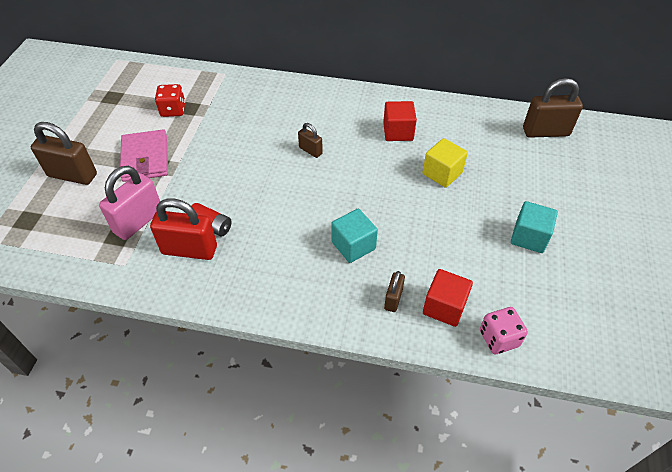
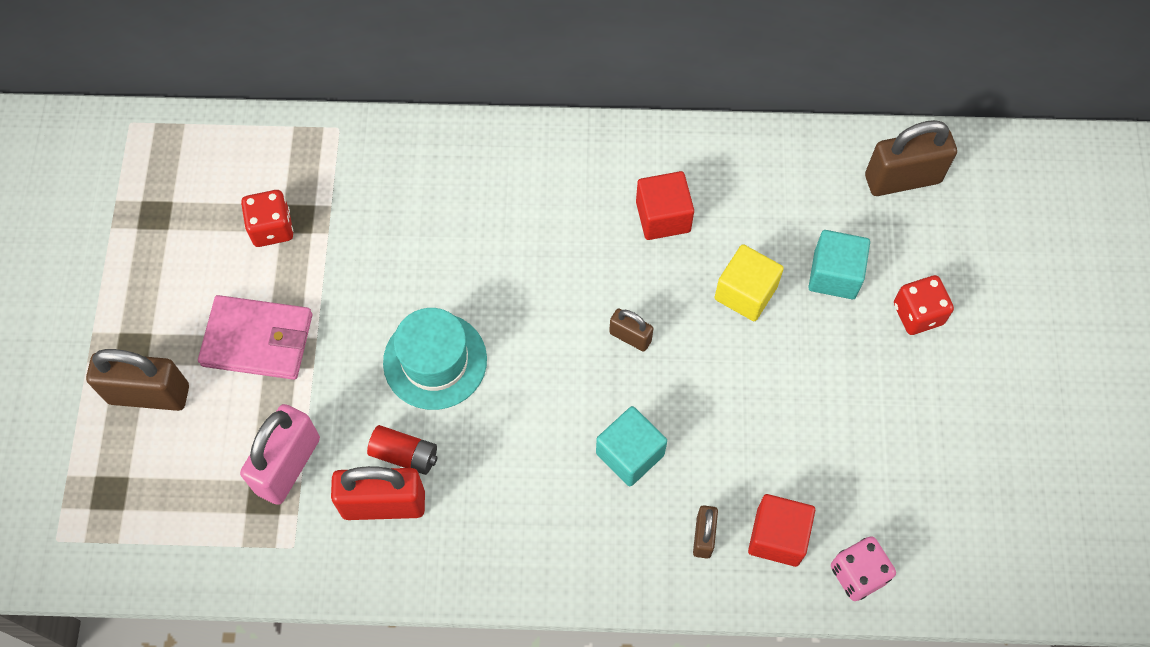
camera: 10 degrees left, 15 degrees up
pink wallet [120,129,168,182] -> pink wallet turned 60 degrees counterclockwise [198,295,312,380]
brown padlock [298,123,323,158] -> brown padlock moved to [609,308,654,352]
turquoise cube [511,201,558,253] -> turquoise cube moved to [809,230,870,299]
none -> turquoise hat [383,308,487,410]
none -> red dice [894,275,954,335]

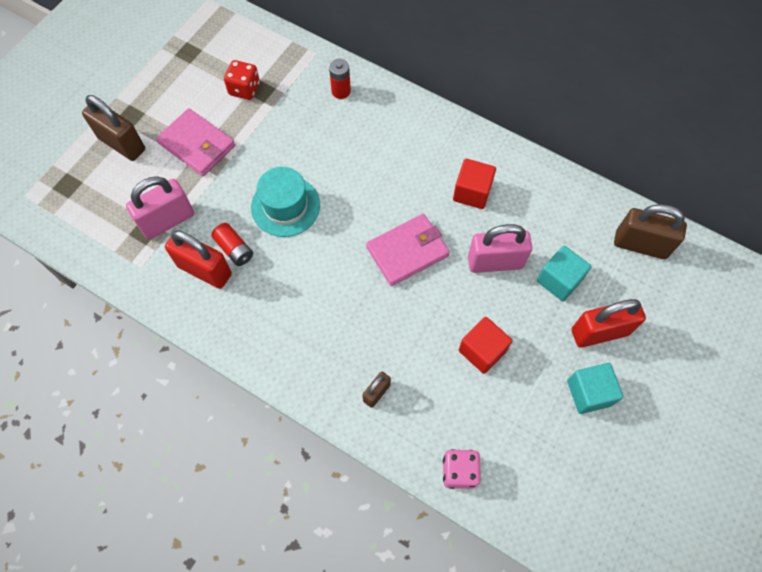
camera: 30 degrees right, 0 degrees up
turquoise cube [596,406,667,486] -> turquoise cube moved to [567,363,623,414]
brown padlock [609,308,654,352] -> pink wallet [366,214,450,286]
yellow cube [714,244,784,321] -> pink padlock [468,224,532,273]
red cube [748,494,815,567] -> red cube moved to [459,317,512,374]
red dice [894,275,954,335] -> red padlock [572,299,646,347]
none -> red battery [329,59,351,99]

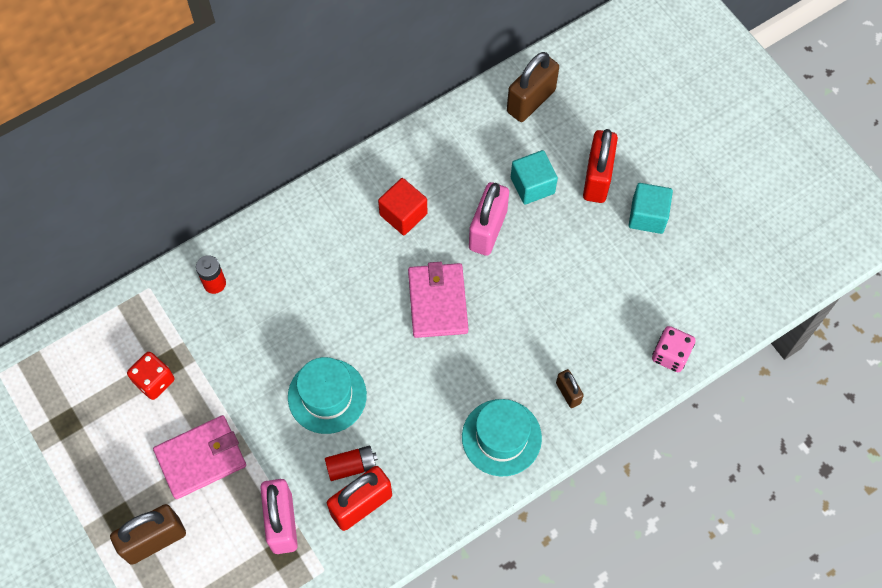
camera: 65 degrees left, 0 degrees up
red cube [459,317,512,374] -> none
none -> turquoise hat [462,399,542,476]

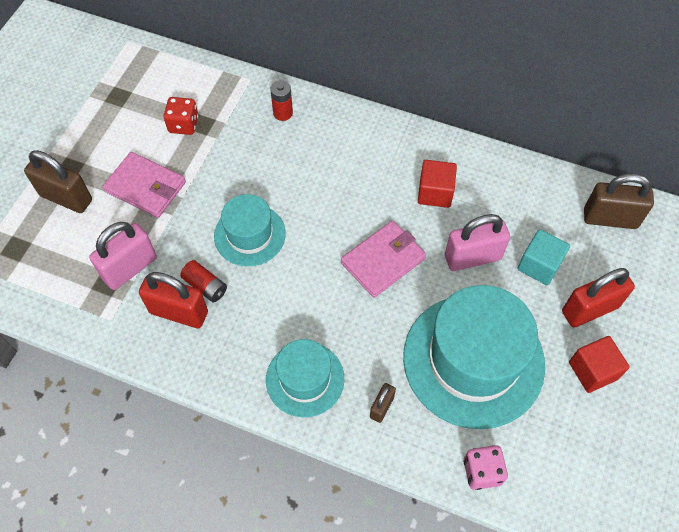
camera: 55 degrees right, 5 degrees down
turquoise cube [629,183,673,234] -> red cube [569,336,630,393]
none -> turquoise hat [403,285,545,429]

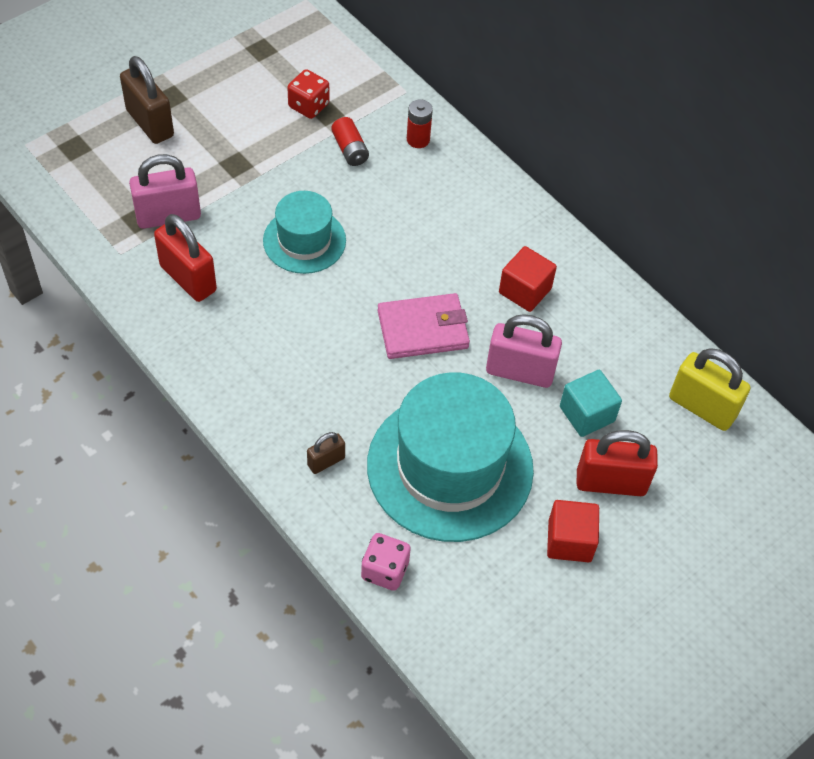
camera: 25 degrees right, 5 degrees down
pink wallet [103,152,186,218] -> none
red battery [180,260,227,302] -> red battery moved to [331,117,369,166]
turquoise hat [266,339,344,417] -> none
brown padlock [584,174,654,229] -> yellow padlock [669,348,751,431]

